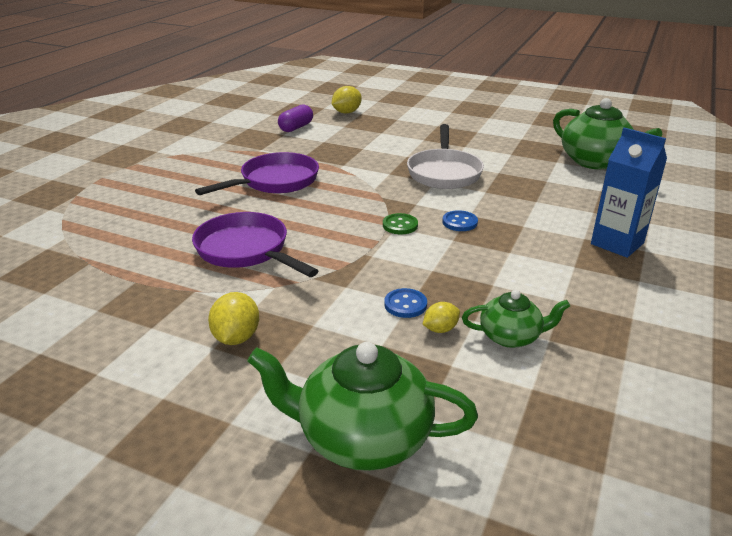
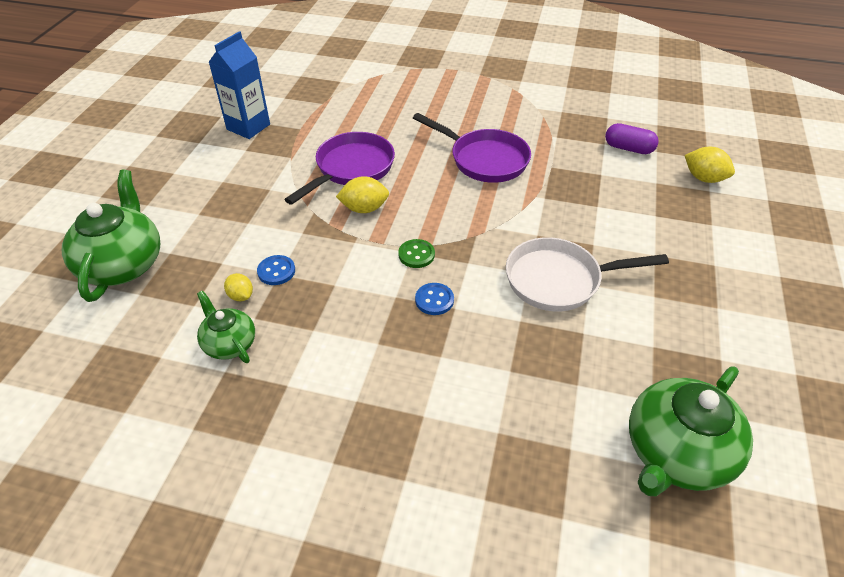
camera: 80 degrees right, 15 degrees up
yellow lemon [208,292,259,345] -> yellow lemon moved to [336,176,389,213]
green teapot [462,290,570,348] -> green teapot turned 150 degrees clockwise [197,291,255,363]
blue carton [591,127,667,258] -> blue carton moved to [209,31,270,139]

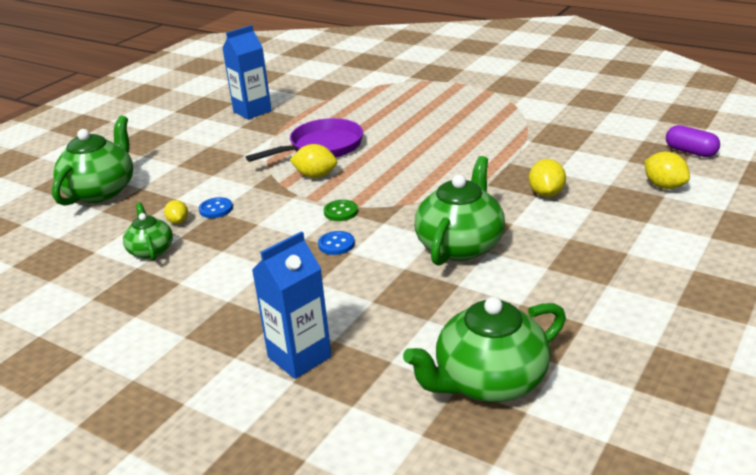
camera: 20 degrees right, 15 degrees down
purple pan [413,113,531,183] -> none
white pan [506,237,669,311] -> green teapot [414,156,505,266]
purple capsule [605,123,659,154] -> purple capsule moved to [666,125,720,157]
none -> blue carton [252,231,331,379]
none -> yellow lemon [529,159,566,197]

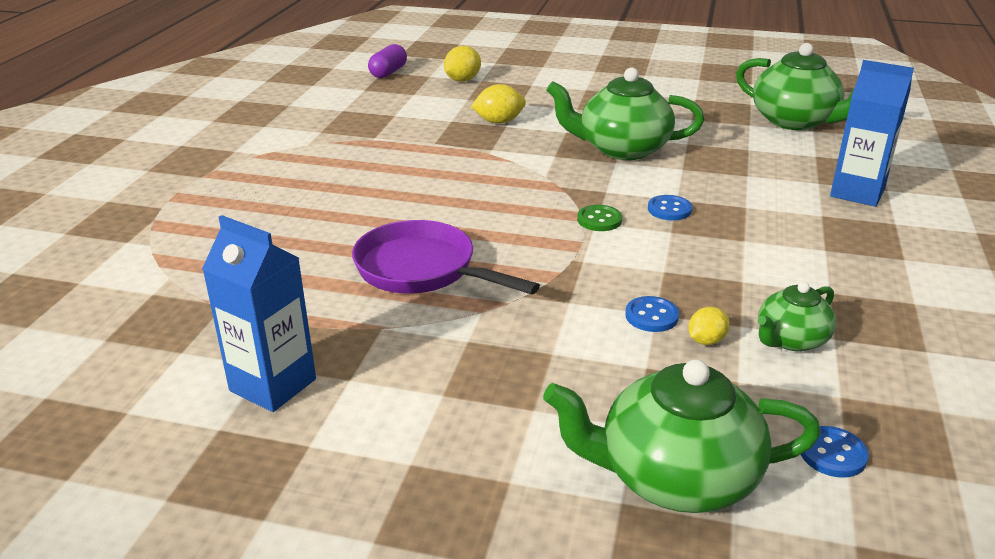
camera: 110 degrees left, 0 degrees up
yellow lemon [290,144,337,178] -> none
none -> blue button [801,426,869,478]

